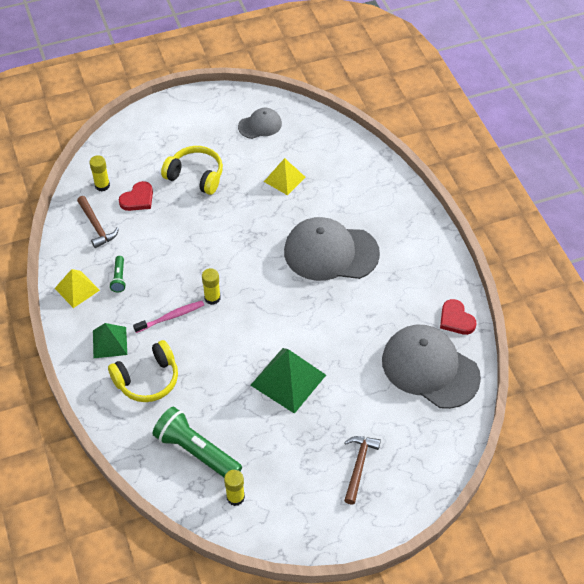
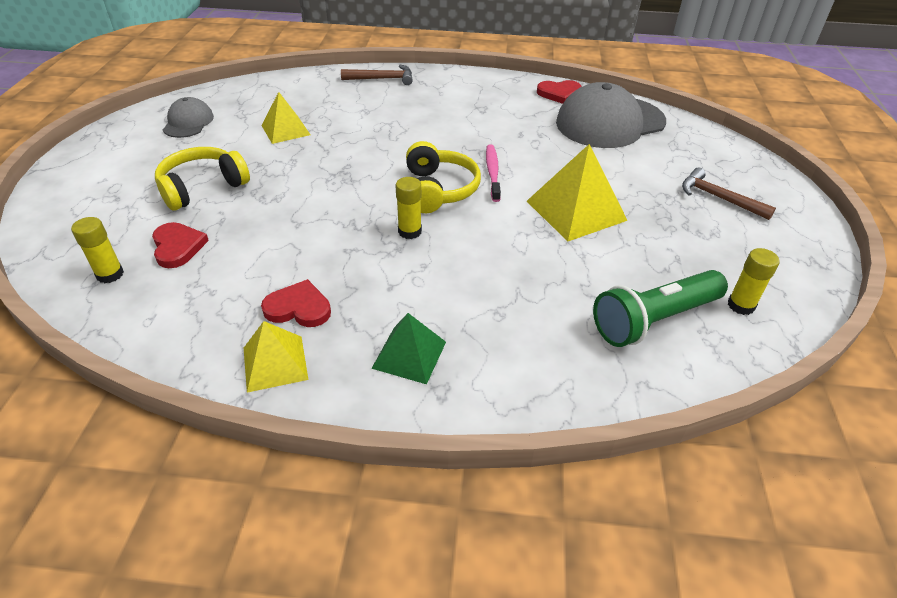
camera: 65 degrees left, 10 degrees down
brown hammer [77,196,119,248] -> brown hammer moved to [341,65,413,85]
yellow headphones [108,340,178,402] -> yellow headphones moved to [406,141,481,213]
green flashlight [109,256,126,292] -> red heart [261,279,331,327]
pink toothbrush [133,301,204,333] -> pink toothbrush moved to [486,144,501,202]
green pyramid [250,348,326,414] -> yellow pyramid [527,144,628,241]
grey cap [284,217,380,281] -> none

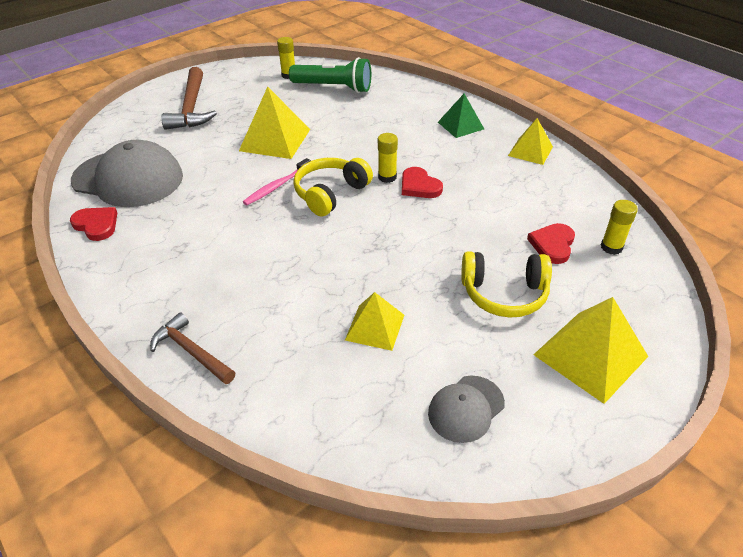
camera: 135 degrees left, 0 degrees up
red heart [261,279,331,327] -> red heart moved to [402,167,443,198]
brown hammer [682,168,776,220] -> brown hammer [161,67,217,130], size x1.57
none -> yellow pyramid [533,297,648,404]

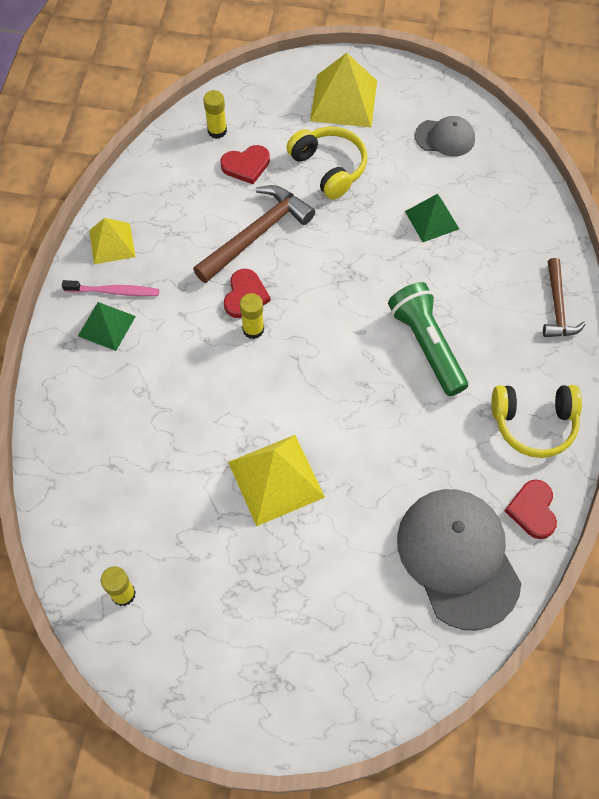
camera: 130 degrees left, 20 degrees up
brown hammer [161,67,217,130] -> brown hammer moved to [193,185,315,283]
pink toothbrush [243,158,311,205] -> pink toothbrush moved to [62,280,159,296]
green flashlight [289,57,371,93] -> green flashlight moved to [388,282,468,396]
yellow headphones [293,158,373,216] -> yellow headphones moved to [491,385,582,458]
yellow pyramid [345,292,404,351] -> green pyramid [405,194,459,242]

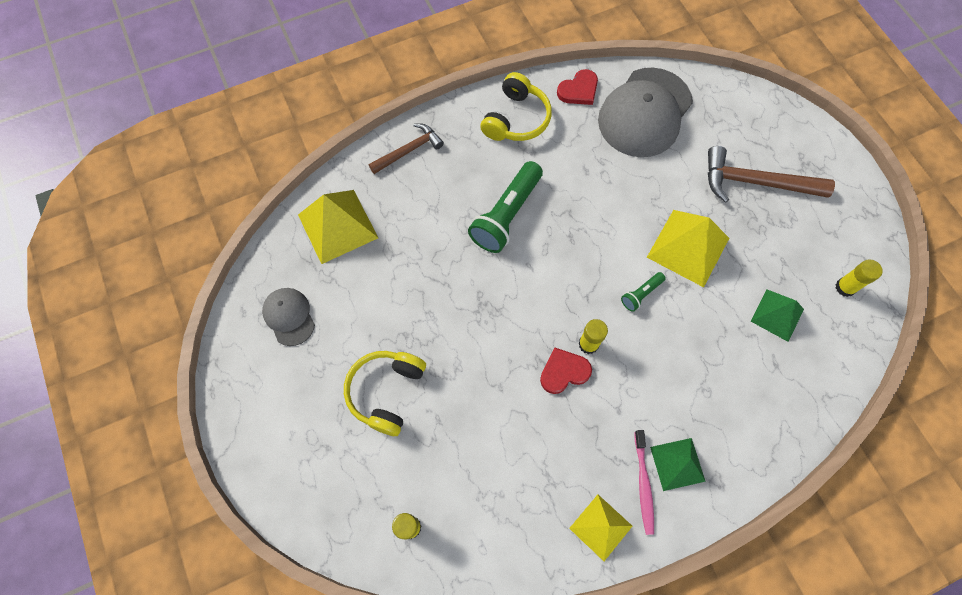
camera: 125 degrees left, 5 degrees up
pink toothbrush [62,280,159,296] -> pink toothbrush turned 150 degrees counterclockwise [635,430,654,535]
brown hammer [193,185,315,283] -> brown hammer moved to [708,146,835,203]
red heart [220,145,270,184] -> none
yellow pyramid [310,53,377,127] -> yellow pyramid moved to [298,190,378,264]
green pyramid [405,194,459,242] -> green pyramid moved to [751,290,804,342]
yellow headphones [491,385,582,458] -> yellow headphones turned 60 degrees clockwise [480,72,552,141]
none -> green flashlight [621,272,666,312]

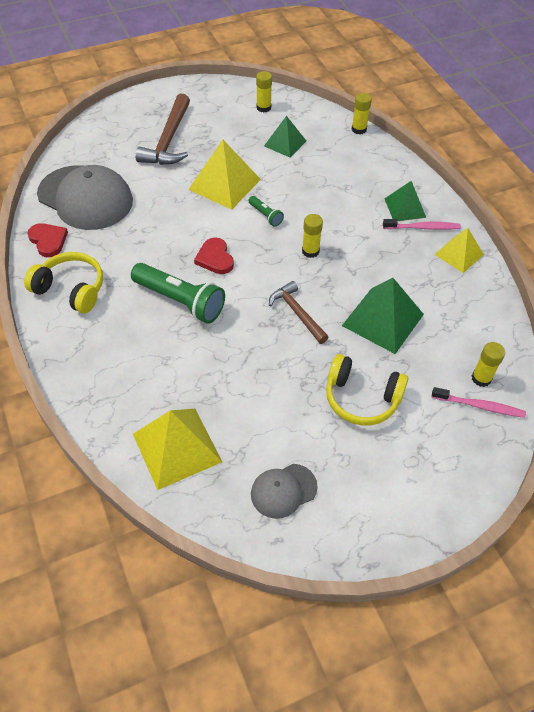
camera: 90 degrees left, 15 degrees down
brown hammer [369,123,444,174] -> brown hammer moved to [269,281,329,344]
red heart [540,348,592,394] -> red heart moved to [194,237,234,274]
none -> green pyramid [342,278,424,354]
none -> yellow glue stick [352,93,372,134]
none -> pink toothbrush [432,387,526,418]

